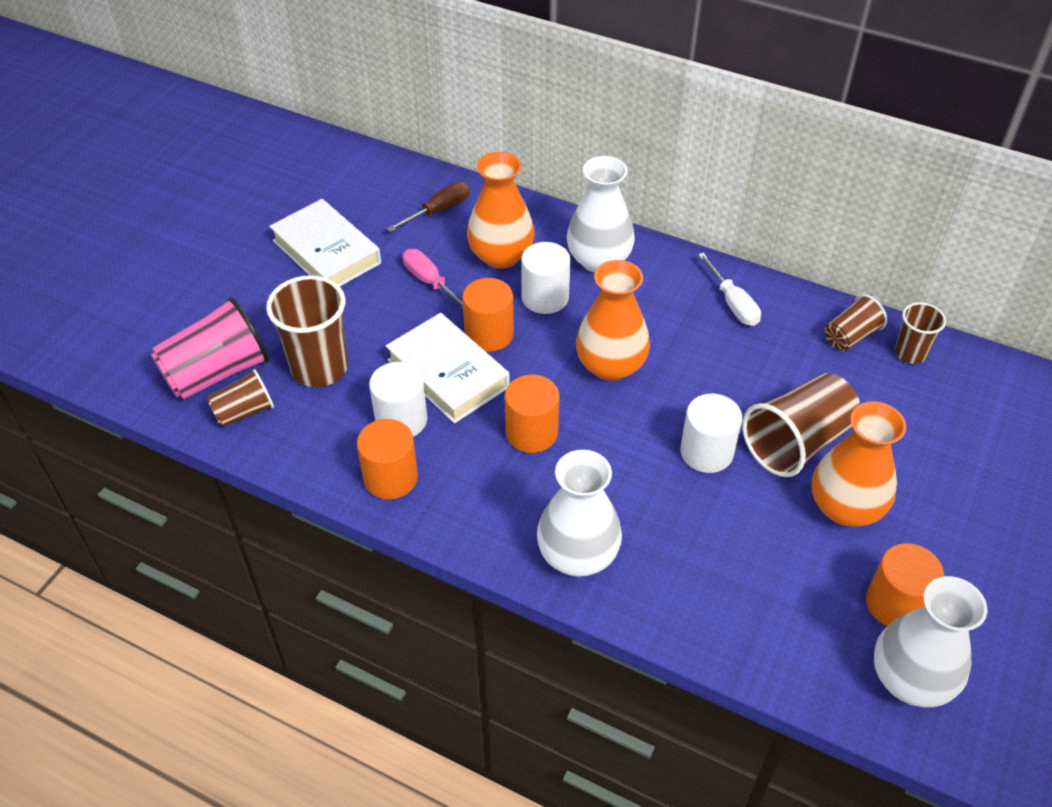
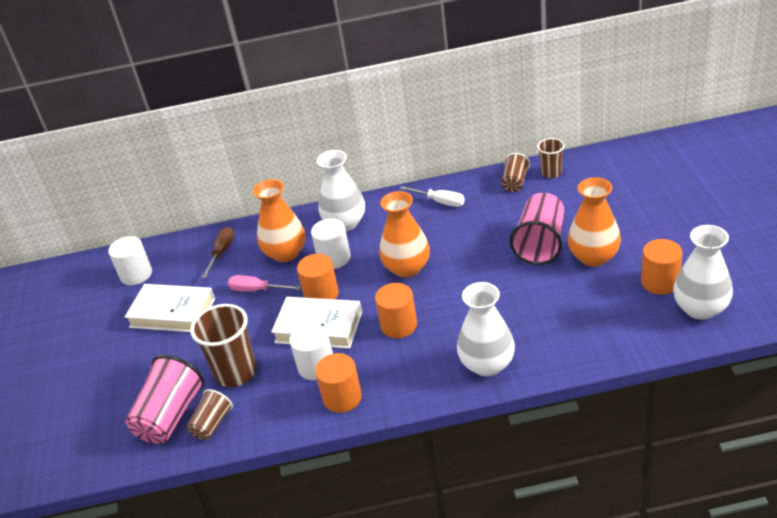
camera: 30 degrees left, 10 degrees down
white cylinder [680,394,742,473] -> white cylinder moved to [108,236,152,285]
brown cup [742,373,860,477] -> pink cup [509,193,564,265]

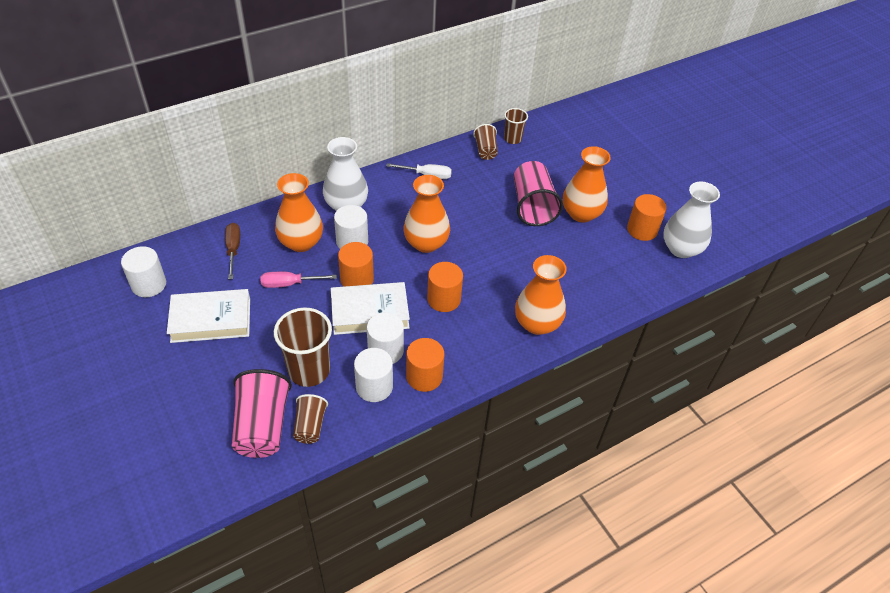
camera: 30 degrees left, 10 degrees up
white vase [457,282,515,377] -> orange vase [515,255,567,335]
none -> white cylinder [354,348,393,402]

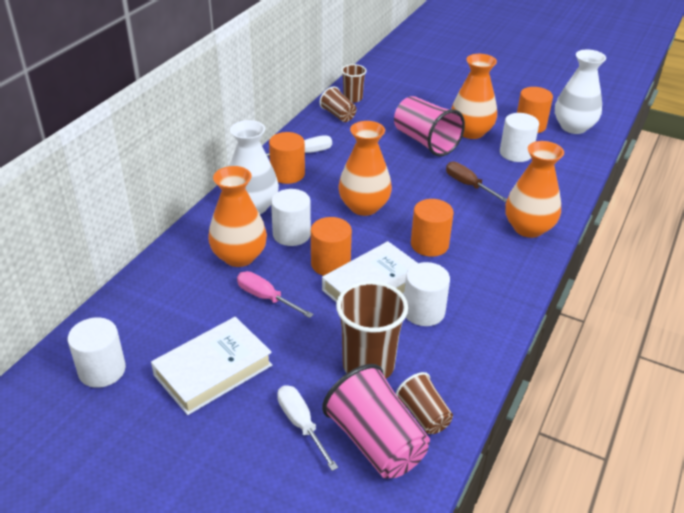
camera: 30 degrees left, 10 degrees down
brown screwdriver [225,223,240,279] -> brown screwdriver moved to [446,162,507,202]
pink screwdriver [261,272,337,288] -> pink screwdriver turned 75 degrees clockwise [237,271,314,318]
white cylinder [354,348,393,402] -> white cylinder moved to [500,113,539,162]
orange cylinder [406,338,444,392] -> orange cylinder moved to [269,132,305,184]
none -> white screwdriver [277,385,338,471]

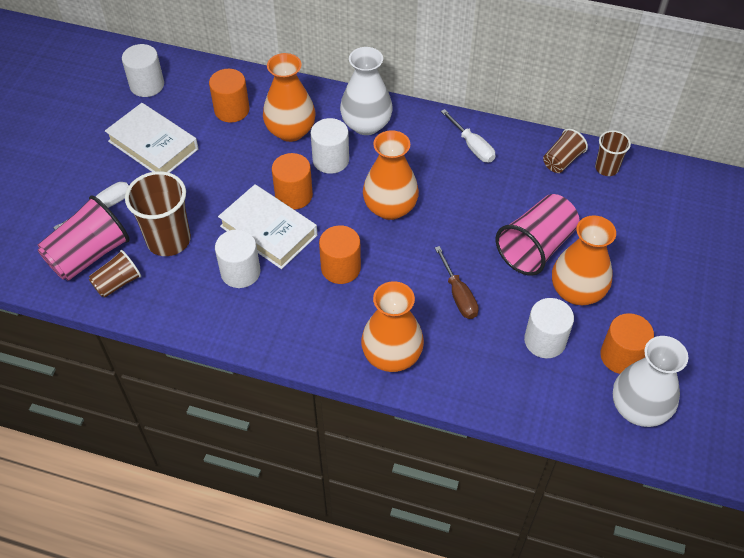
camera: 80 degrees right, 15 degrees up
pink screwdriver [237,271,314,318] -> none
orange cylinder [269,132,305,184] -> orange cylinder moved to [209,69,249,123]
brown screwdriver [446,162,507,202] -> brown screwdriver turned 120 degrees clockwise [435,246,479,319]

